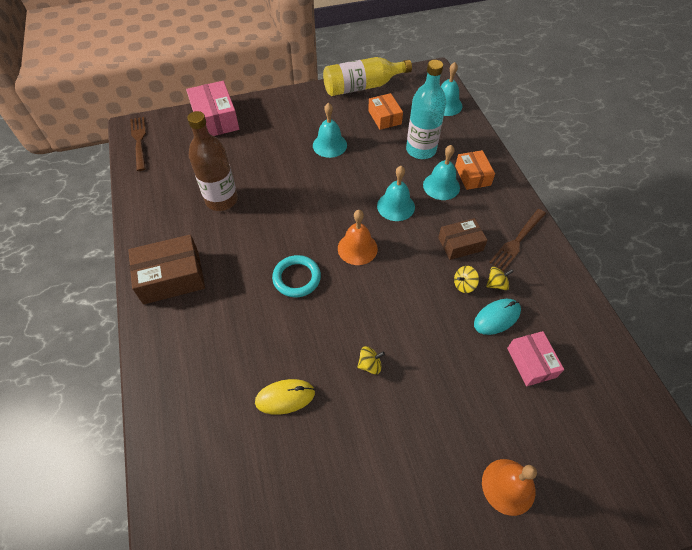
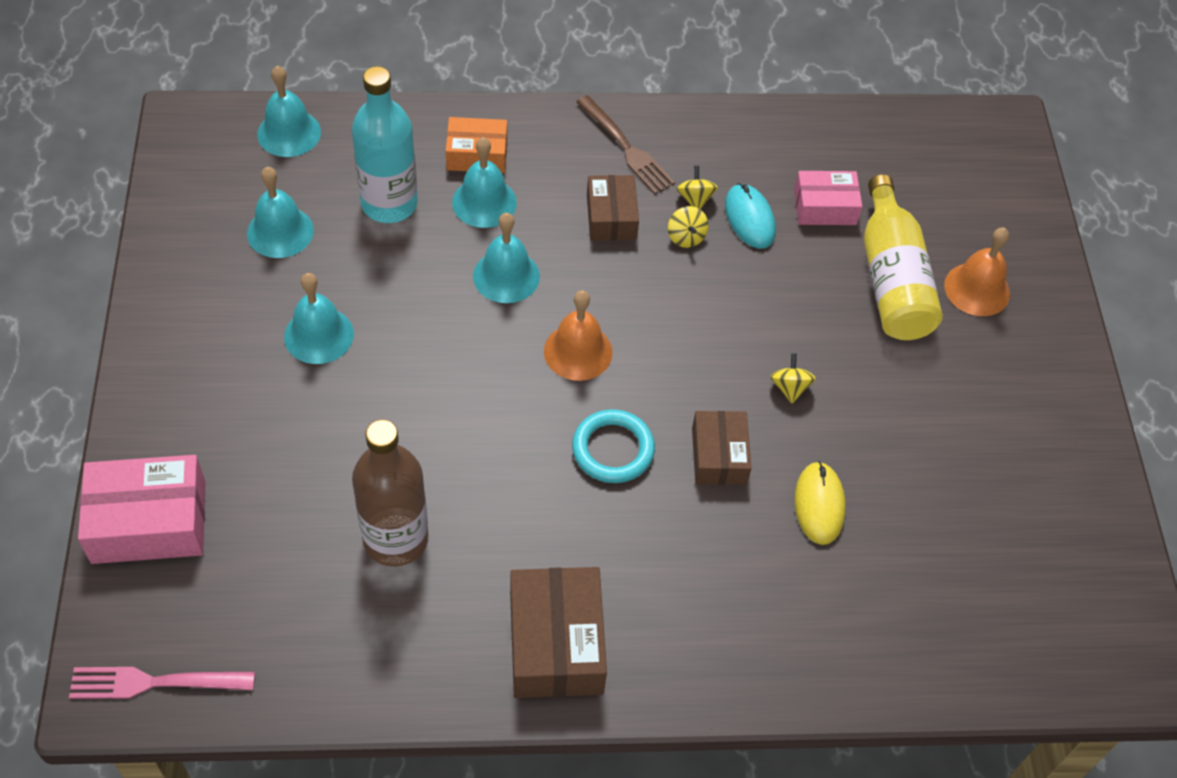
camera: 80 degrees left, 0 degrees up
brown fork [130,117,146,171] -> pink fork [69,667,255,699]
yellow bottle [323,57,412,96] -> yellow bottle moved to [864,174,943,340]
orange box [368,93,403,130] -> turquoise bell [247,167,314,258]
none -> brown box [692,411,752,485]

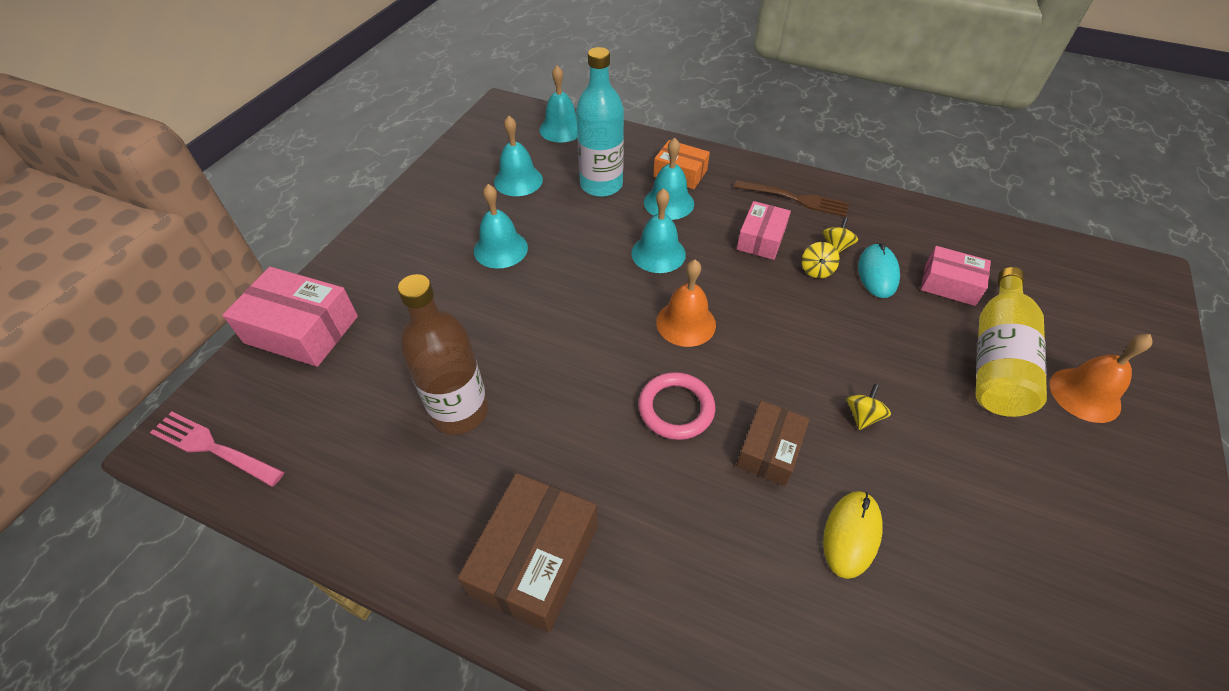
camera: 30 degrees right, 5 degrees down
turquoise ring [572,409,655,483] -> pink ring [638,372,715,440]
brown fork [576,95,675,194] -> brown fork turned 60 degrees counterclockwise [734,180,849,217]
brown box [587,175,639,241] -> pink box [737,201,791,260]

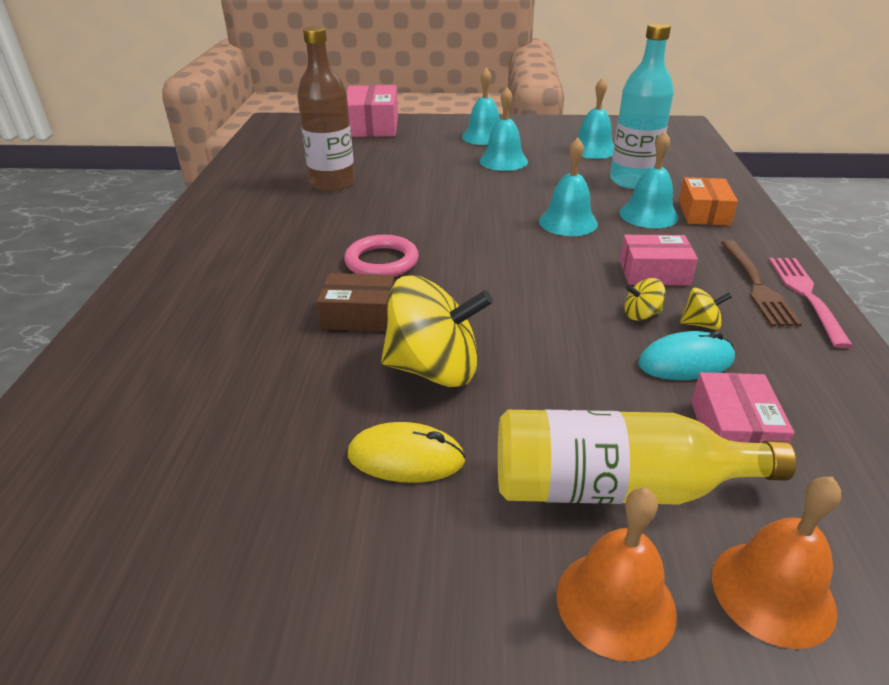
camera: 70 degrees right, 15 degrees down
pink fork [150,412,284,487] -> pink fork moved to [769,258,853,348]
brown box [458,473,598,633] -> none
turquoise bell [539,66,577,143] -> turquoise bell moved to [462,68,500,145]
orange bell [656,260,716,347] -> orange bell moved to [712,477,841,649]
yellow mouse [823,491,883,579] -> yellow mouse moved to [348,422,466,483]
yellow spinning top [846,383,891,430] -> yellow spinning top [381,275,493,387], size x2.31

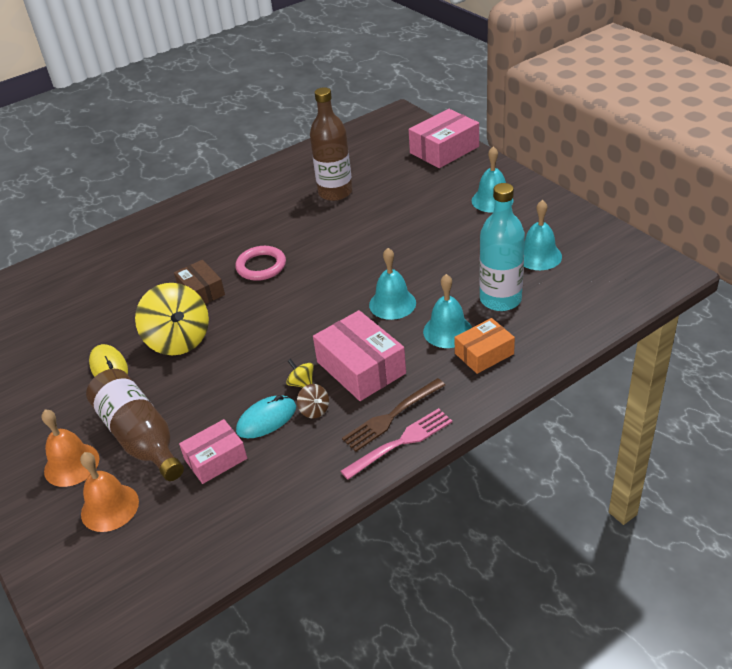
camera: 55 degrees right, 5 degrees up
turquoise bell [479,87,528,171] -> none
yellow bottle [498,410,796,504] -> brown bottle [86,369,184,481]
pink box [620,235,698,285] -> pink box [313,310,406,401], size x1.58
turquoise mouse [638,331,735,380] -> turquoise mouse turned 75 degrees counterclockwise [236,395,296,438]
yellow spinning top [680,287,732,330] -> brown spinning top [297,384,329,418]

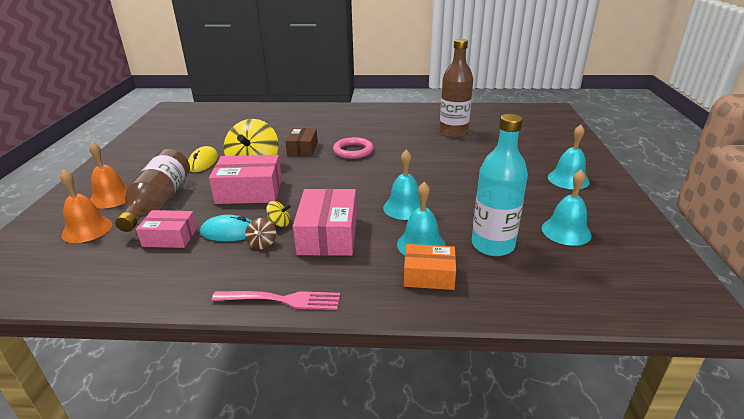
camera: 35 degrees right, 10 degrees down
yellow spinning top [286,359,314,388] -> yellow spinning top turned 105 degrees clockwise [267,201,291,227]
brown fork [342,378,445,452] -> none
pink box [409,109,479,168] -> pink box moved to [209,155,282,204]

